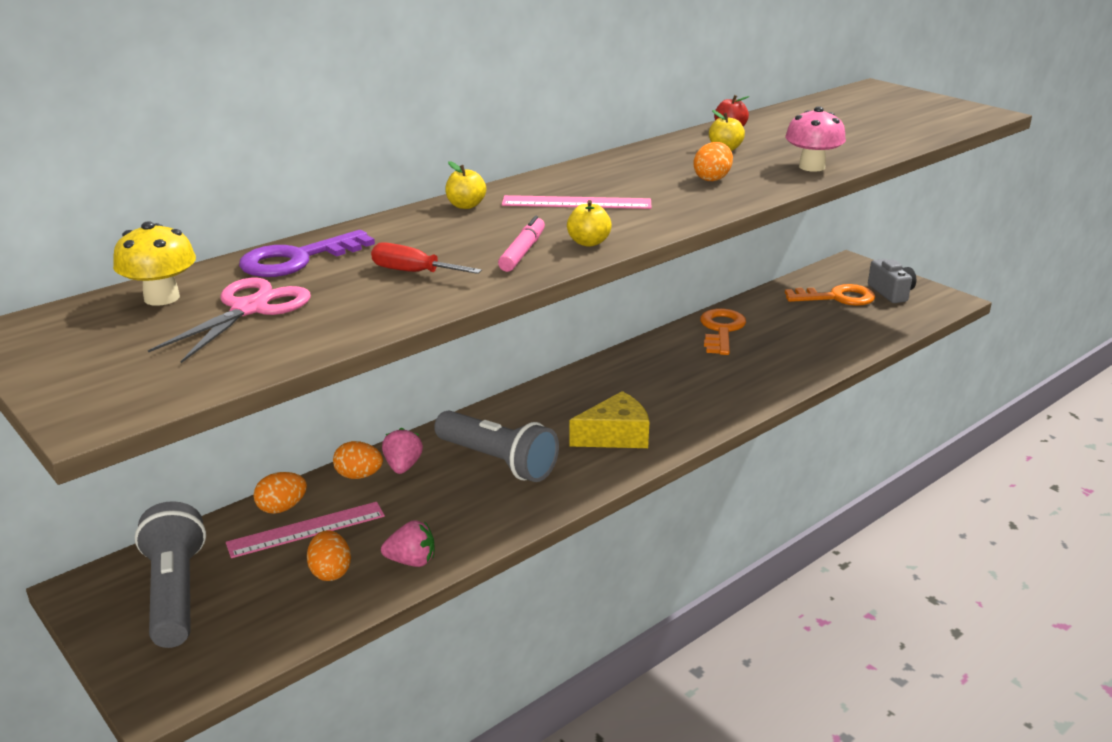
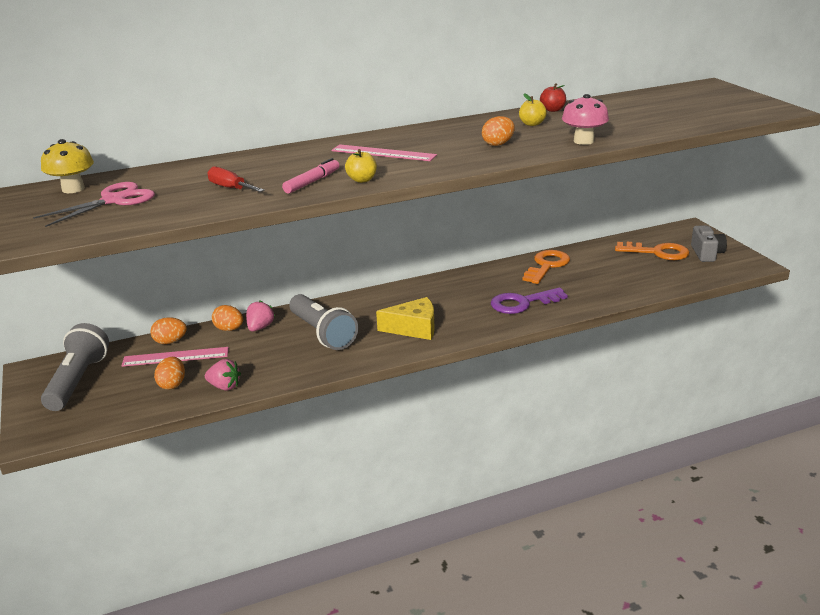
camera: 20 degrees right, 0 degrees up
purple key [239,230,375,277] -> purple key moved to [491,287,568,314]
yellow apple [445,161,486,209] -> none

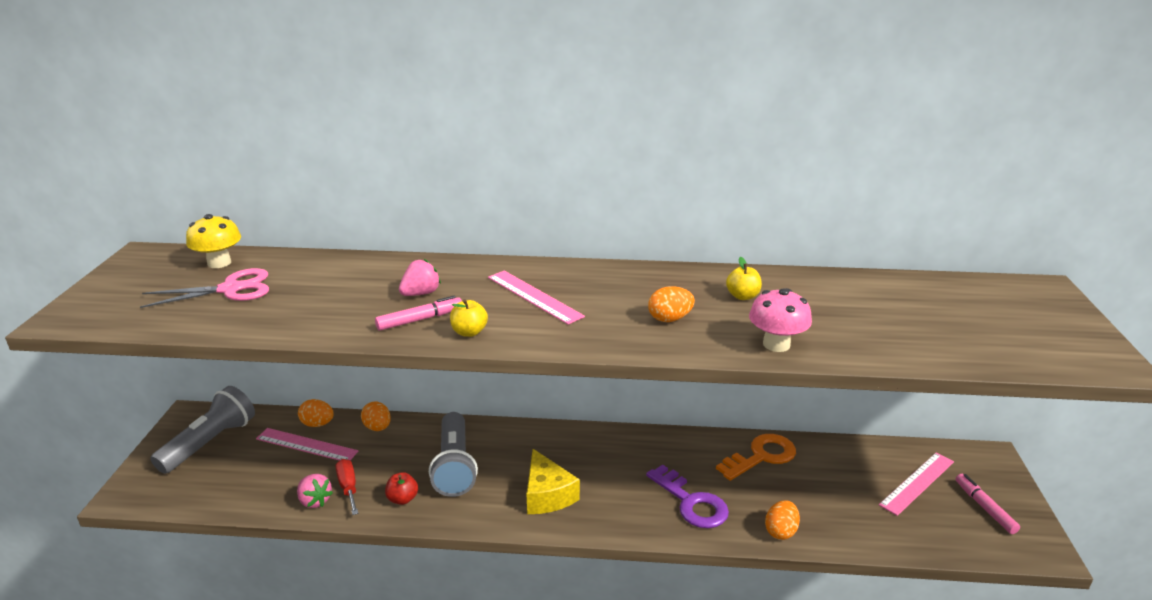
camera: 25 degrees right, 0 degrees up
orange egg [154,357,185,390] -> orange egg moved to [765,500,800,540]
red screwdriver [207,166,264,192] -> red screwdriver moved to [336,459,358,515]
pink strawberry [246,300,275,331] -> pink strawberry moved to [399,259,441,296]
yellow cheese [376,297,435,340] -> yellow cheese turned 45 degrees clockwise [526,449,580,514]
purple key [491,287,568,314] -> purple key turned 135 degrees counterclockwise [646,464,729,528]
red apple [540,83,566,112] -> red apple moved to [385,472,418,505]
orange key [615,242,690,260] -> pink ruler [879,453,954,516]
grey camera [691,225,727,262] -> pink marker [956,474,1020,534]

